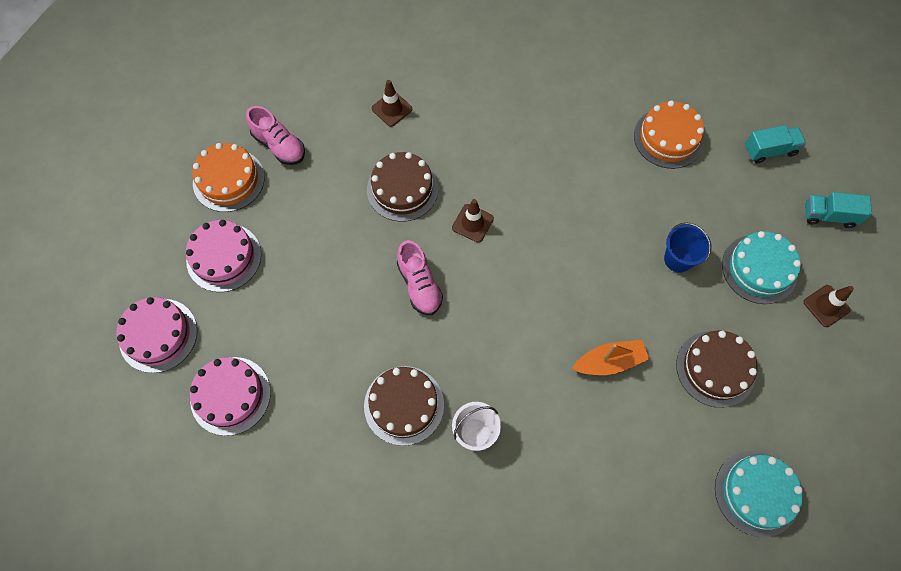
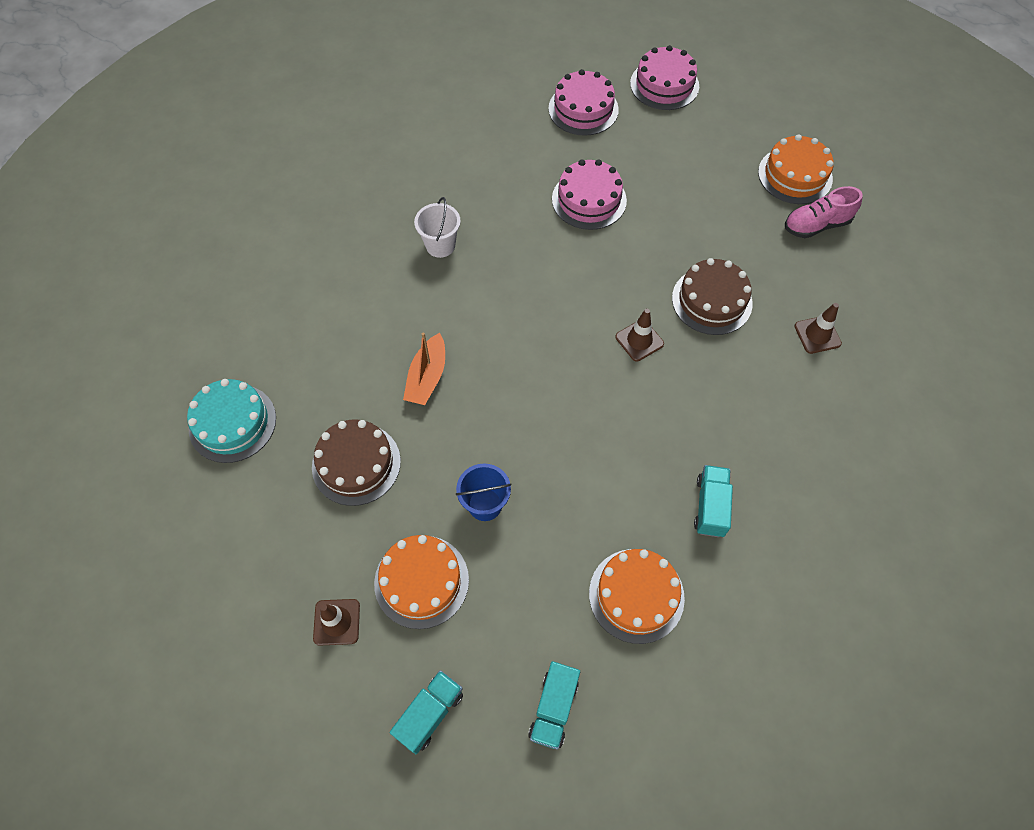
camera: 120 degrees right, 5 degrees down
pink cake [186,220,261,292] -> pink cake moved to [552,159,627,230]
brown cake [364,366,444,446] -> none
pink shoe [397,240,443,315] -> none
turquoise cake [722,231,801,304] -> orange cake [374,535,469,629]
none -> turquoise truck [694,465,733,537]

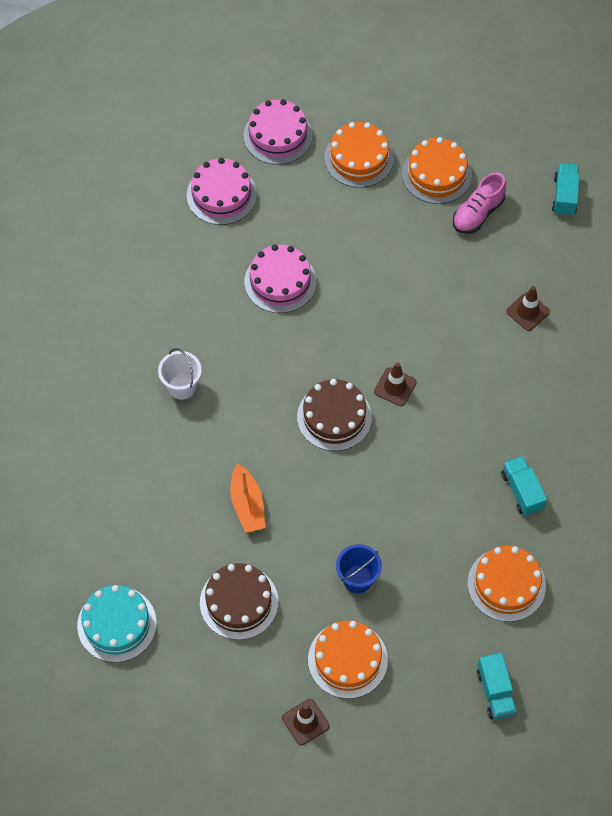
camera: 30 degrees left, 0 degrees up
turquoise truck [390,670,463,754] -> turquoise truck moved to [552,163,579,216]
brown cake [672,258,753,335] -> brown cake moved to [297,379,372,451]
none -> orange cake [324,122,394,188]

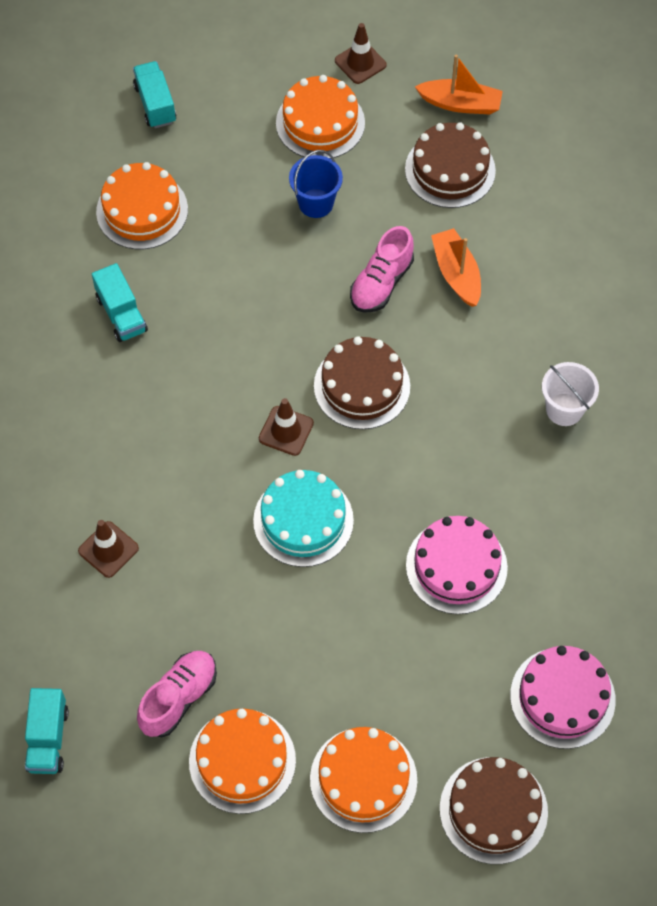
camera: 175 degrees right, 0 degrees up
turquoise cake [77,585,157,662] -> turquoise cake moved to [253,470,354,567]
pink cake [243,99,313,165] -> brown cake [440,757,548,864]
none -> pink shoe [350,226,414,313]
none -> orange boat [415,55,503,114]

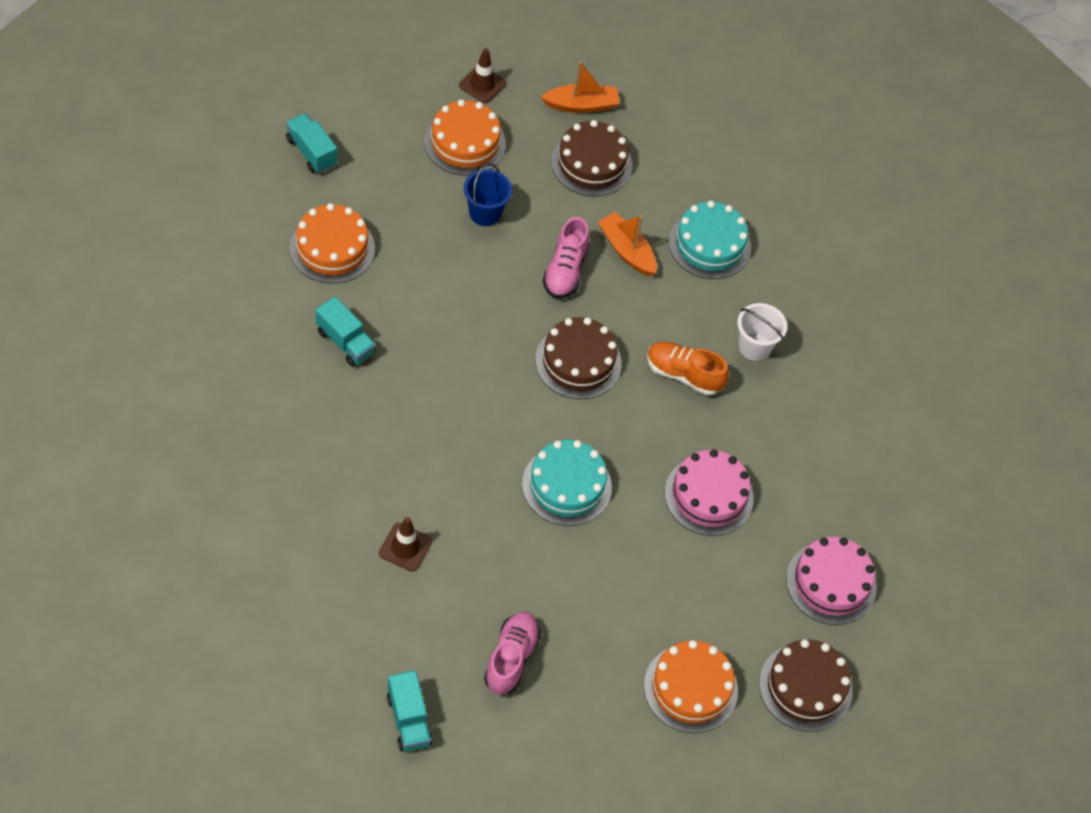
camera: 25 degrees left, 5 degrees down
orange cake [189,708,296,814] -> none
brown traffic cone [259,398,314,456] -> none
none -> orange shoe [647,342,729,396]
none -> turquoise cake [669,201,751,279]

